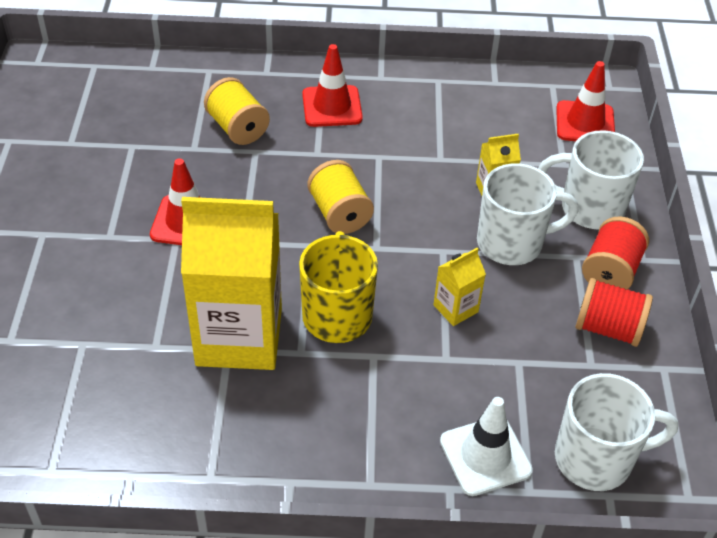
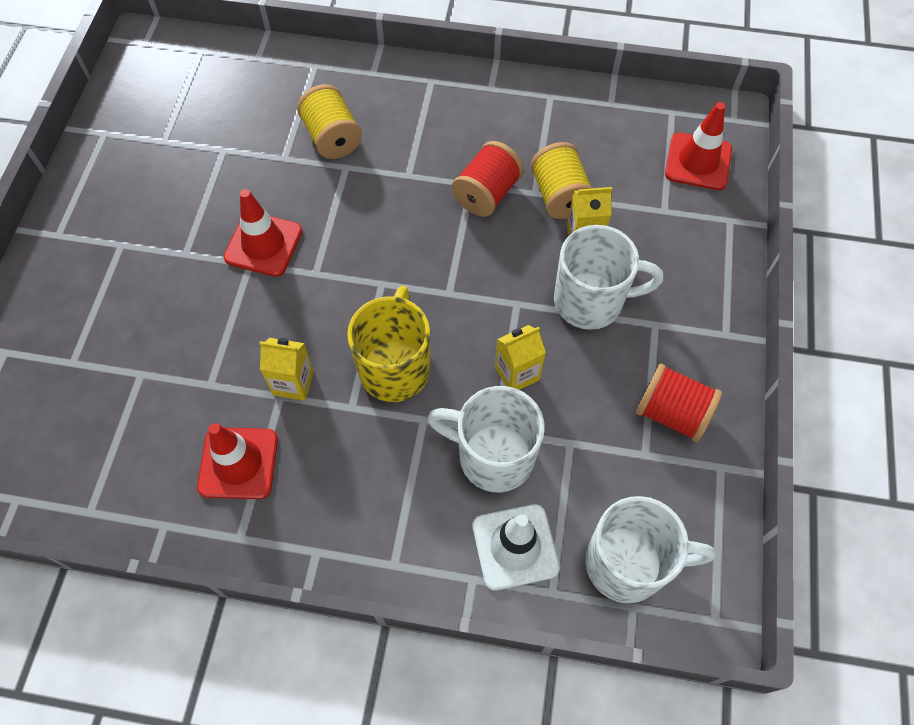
camera: 10 degrees right, 15 degrees up
yellow carton [181,197,282,370] -> yellow carton [259,338,314,401], size x0.43
red traffic cone [302,44,363,127] -> red traffic cone moved to [197,423,278,499]
yellow spool [307,160,374,234] -> yellow spool moved to [531,142,592,219]
white mug [538,130,644,230] -> white mug moved to [427,386,545,492]
red spool [582,216,649,290] -> red spool moved to [452,141,524,217]

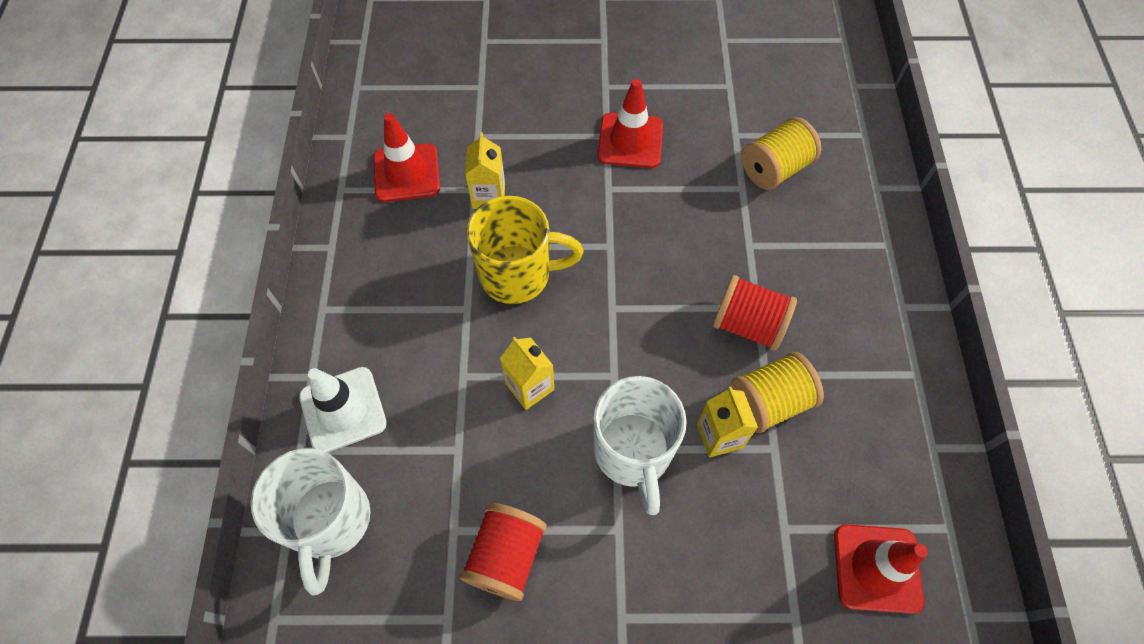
camera: 80 degrees right, 0 degrees up
white mug [427,386,545,492] -> none

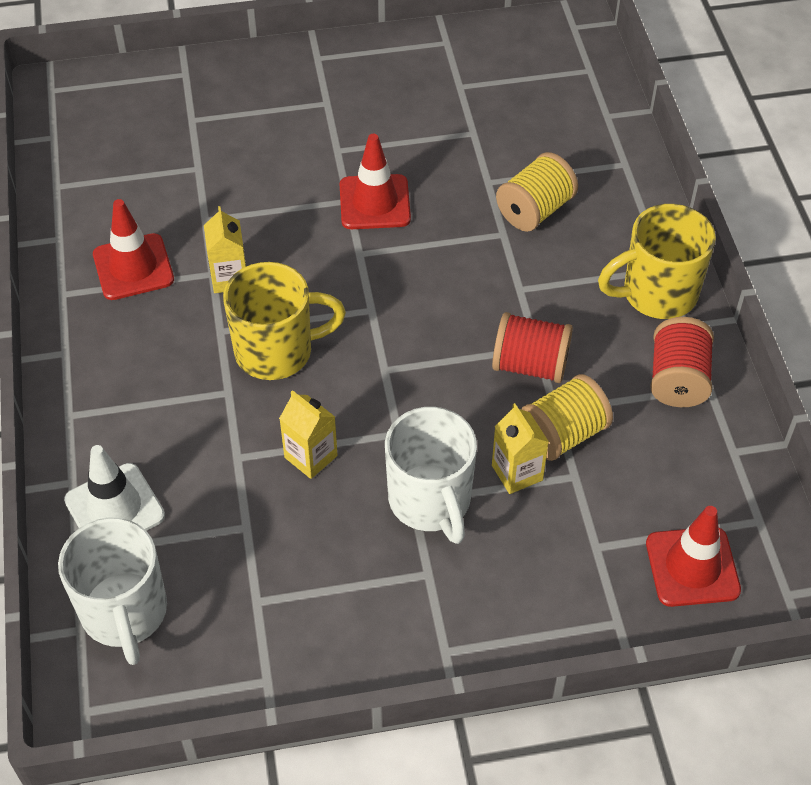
camera: 10 degrees left, 10 degrees down
red spool [460,503,547,601] -> red spool moved to [650,317,714,407]
none -> yellow mug [598,204,716,319]

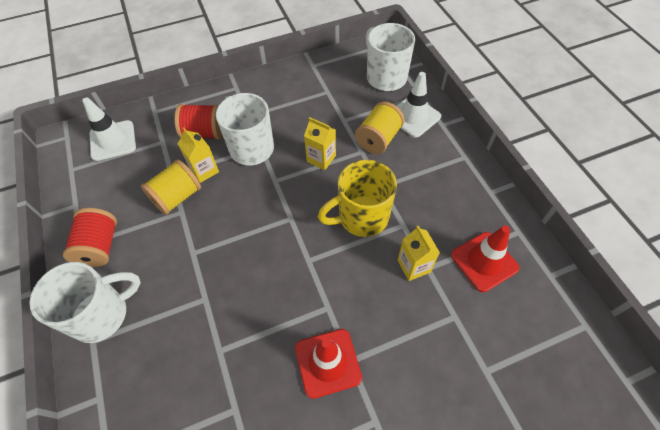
camera: 170 degrees right, 5 degrees up
red spool [492,312,573,383] -> red spool moved to [175,104,223,140]
yellow spool [496,152,578,232] -> yellow spool moved to [355,101,404,154]
yellow mug [598,204,716,319] -> white mug [29,262,141,343]
red traffic cone [646,506,741,607] -> white traffic cone [82,98,136,161]

